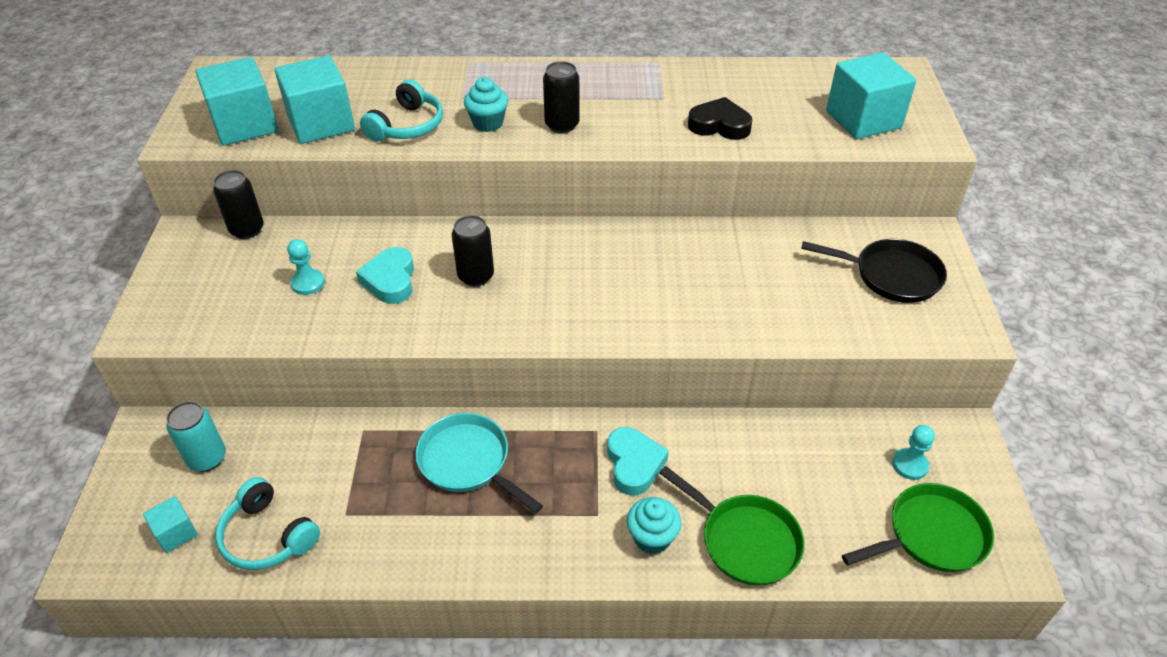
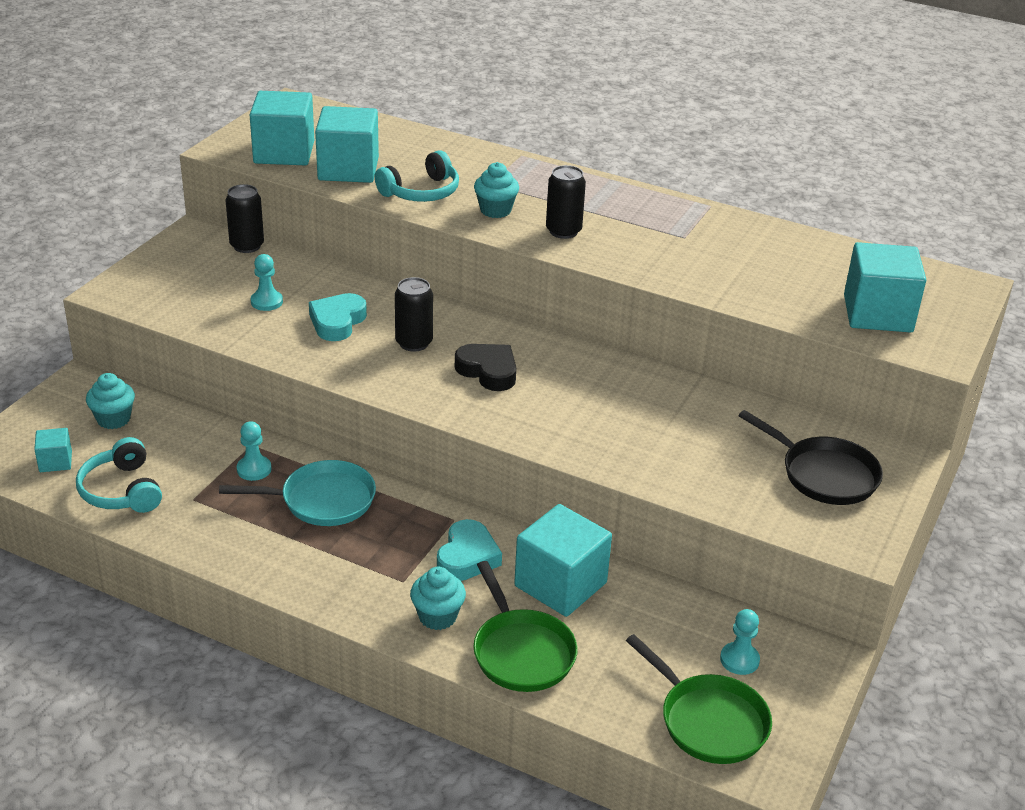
camera: 25 degrees right, 10 degrees down
turquoise can [166,401,226,472] -> turquoise cupcake [86,373,135,429]
turquoise pan [415,413,543,513] -> turquoise pan turned 105 degrees clockwise [219,460,376,526]
black heart [688,97,752,140] -> black heart moved to [455,344,516,391]
green pan [842,483,994,572] -> green pan turned 45 degrees clockwise [626,634,772,764]
none -> turquoise pawn [237,421,271,481]
none -> turquoise cube [514,504,612,617]

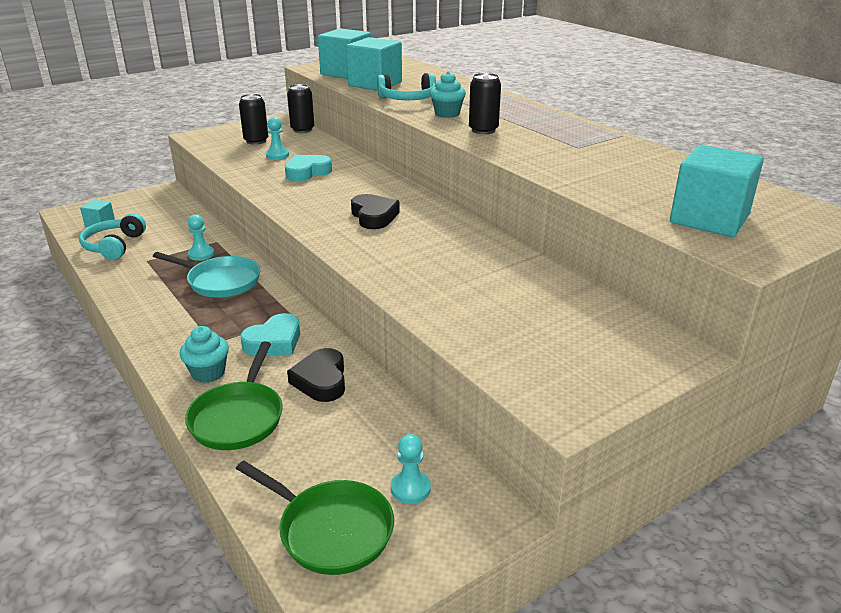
camera: 30 degrees right, 5 degrees down
turquoise cupcake [86,373,135,429] -> none
black can [395,277,433,352] -> black can moved to [239,94,269,145]
turquoise cube [514,504,612,617] -> black heart [287,348,345,402]
green pan [626,634,772,764] -> green pan turned 45 degrees counterclockwise [236,461,394,575]
black pan [739,410,883,505] -> none

